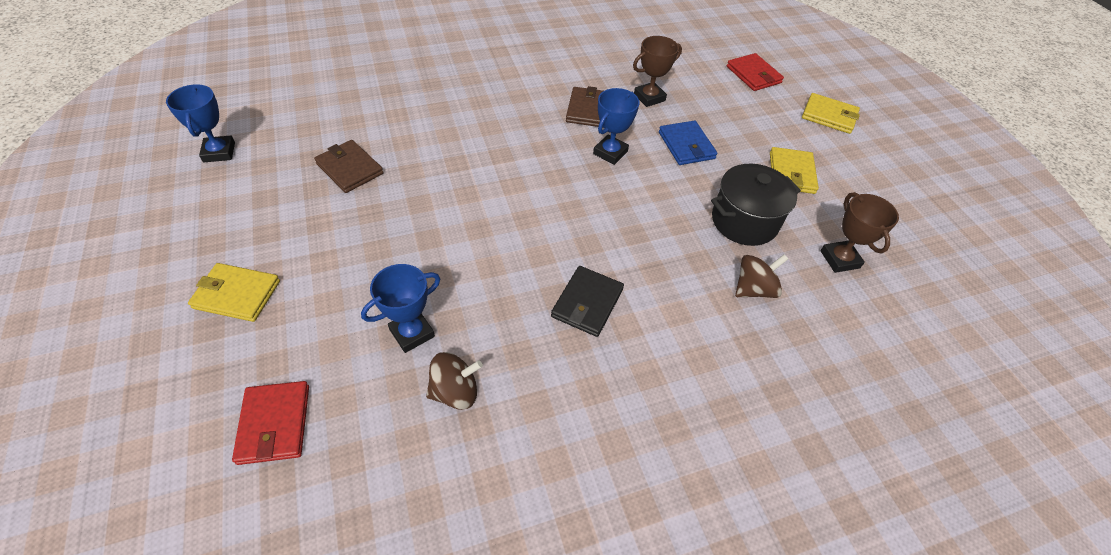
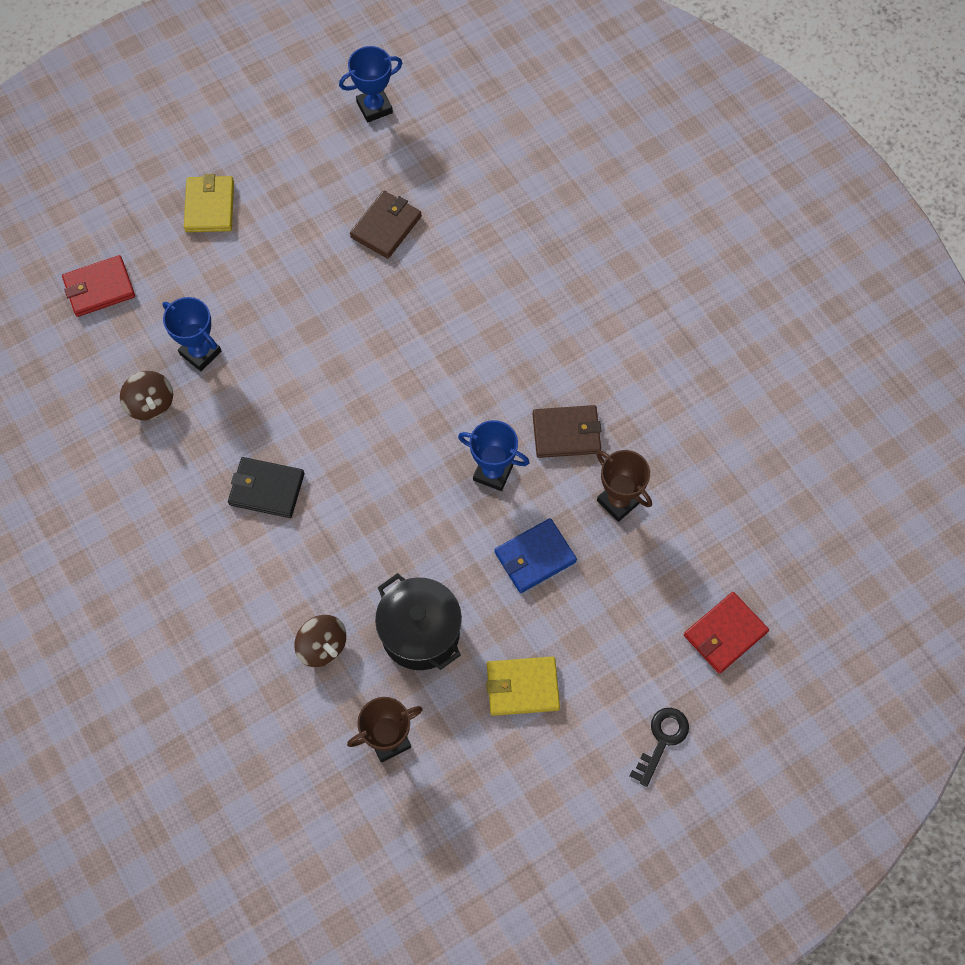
camera: 80 degrees right, 15 degrees up
yellow wallet [802,93,860,134] -> black key [630,708,689,787]

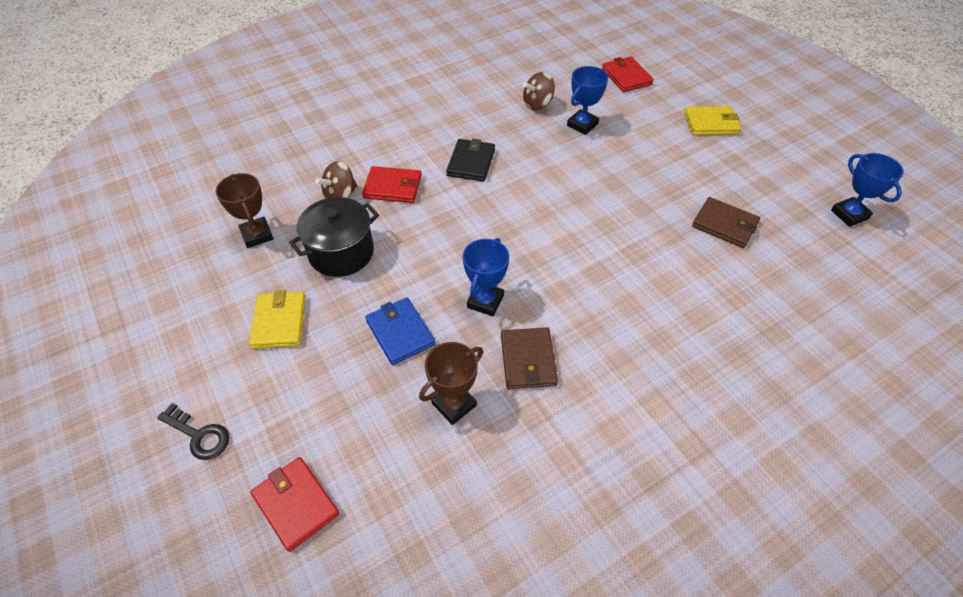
camera: 90 degrees right, 15 degrees down
none -> red wallet [362,166,421,203]

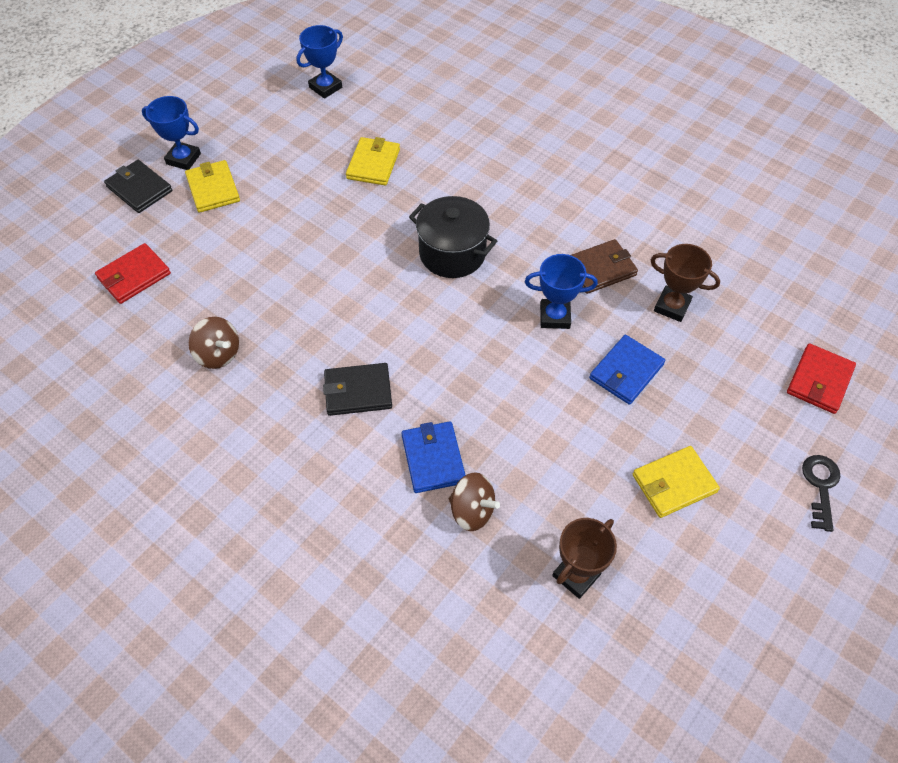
camera: 110 degrees left, 5 degrees up
black pot [289,197,379,277] -> black pot moved to [409,196,497,278]
red wallet [362,166,421,203] -> blue wallet [402,421,465,493]
blue trophy [567,66,608,135] -> blue trophy moved to [142,96,201,170]
brown wallet [692,197,760,248] -> yellow wallet [346,137,400,186]
none -> black wallet [104,160,173,213]

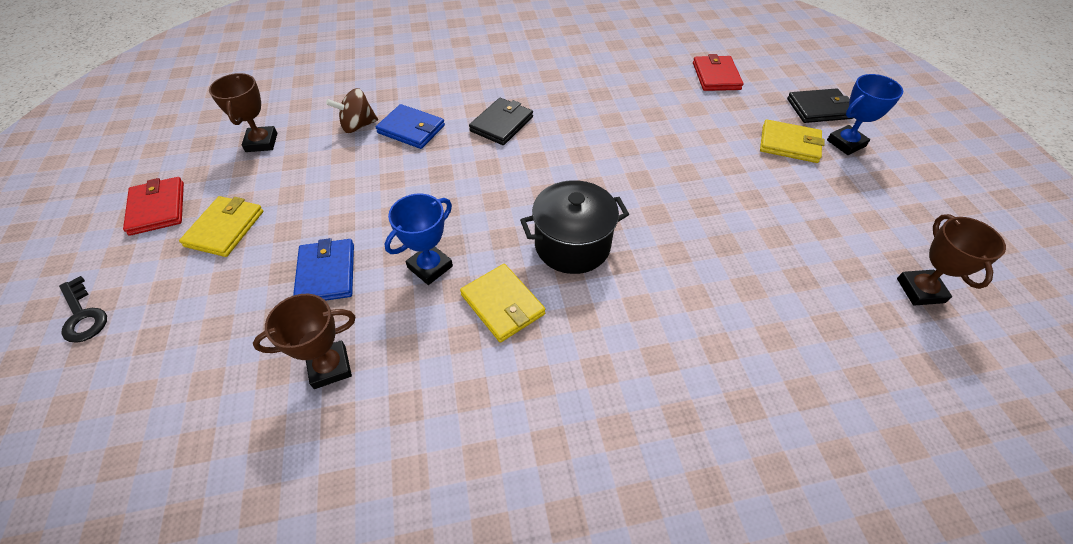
camera: 130 degrees right, 5 degrees down
brown spinning top [189,317,239,369] -> none
blue trophy [297,25,343,99] -> brown trophy [897,214,1006,305]
yellow wallet [346,137,400,186] -> yellow wallet moved to [460,264,545,342]
brown wallet [571,239,638,294] -> none
red wallet [787,343,856,414] -> red wallet moved to [123,177,184,236]

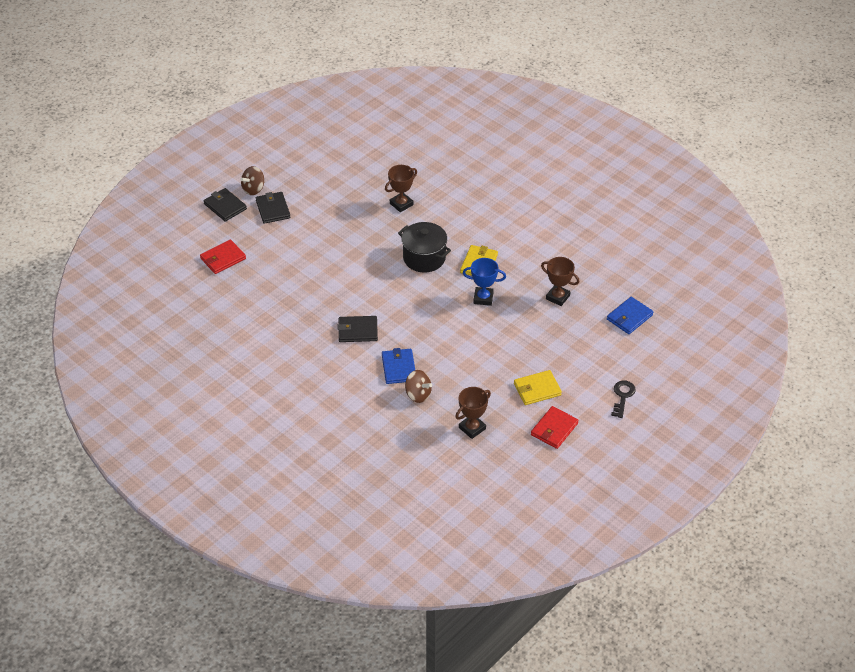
camera: 125 degrees left, 5 degrees down
blue wallet [293,238,354,301] -> blue wallet moved to [607,297,654,334]
yellow wallet [760,120,825,163] -> black wallet [256,192,290,224]
blue trophy [827,74,903,155] -> brown spinning top [240,166,264,195]
brown trophy [897,214,1006,305] -> brown trophy moved to [385,165,417,212]

